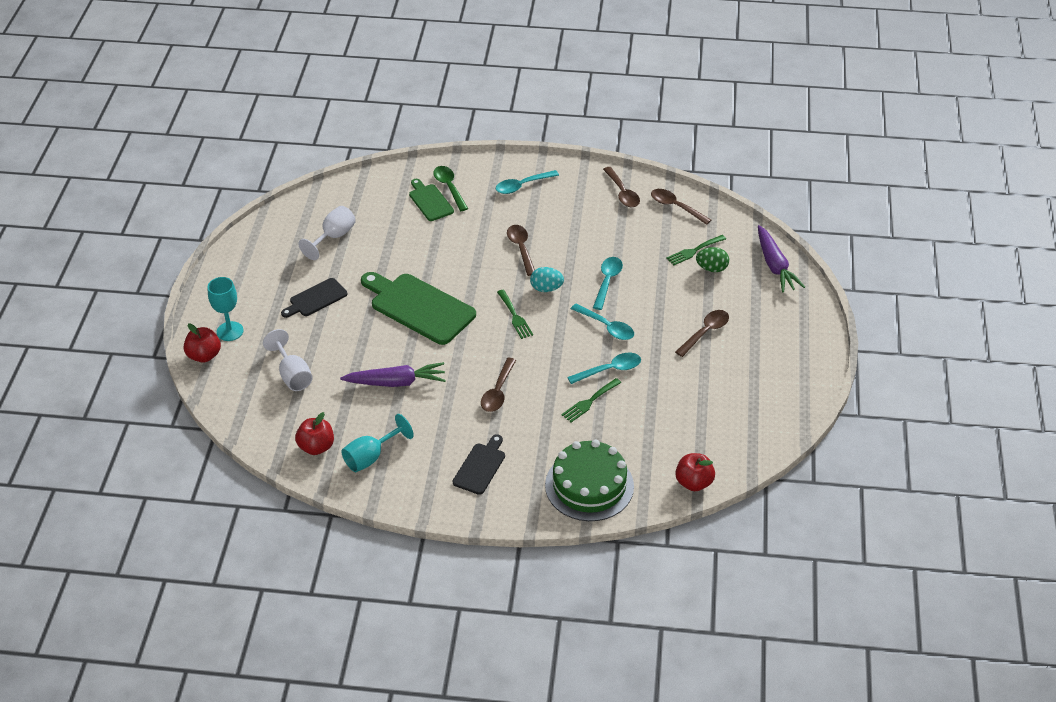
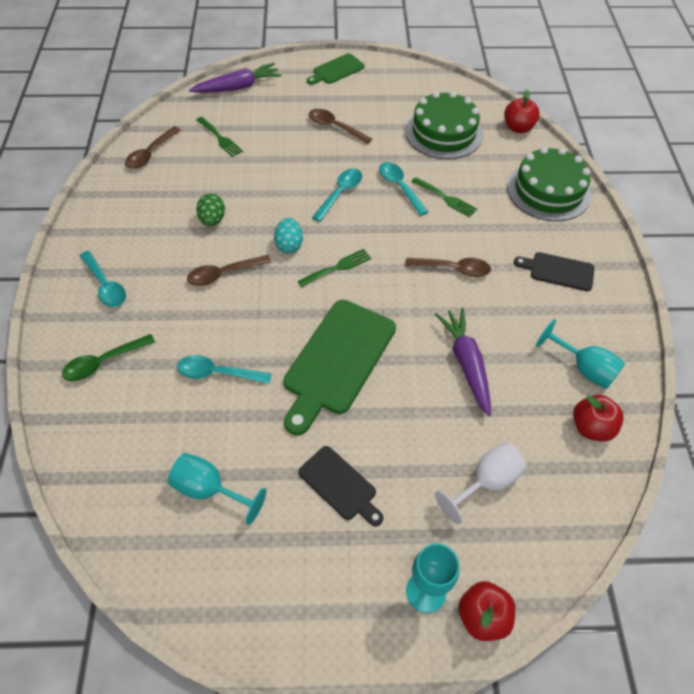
camera: 100 degrees left, 10 degrees up
white goblet [299,206,356,260] -> turquoise goblet [168,453,266,525]
green cutting board [409,179,454,221] -> green cutting board moved to [307,53,365,85]
turquoise spoon [593,257,623,310] -> turquoise spoon moved to [177,355,272,384]
brown spoon [603,167,640,207] -> none
green egg [696,247,729,272] -> green egg moved to [196,193,225,226]
none -> green cake [405,91,483,159]

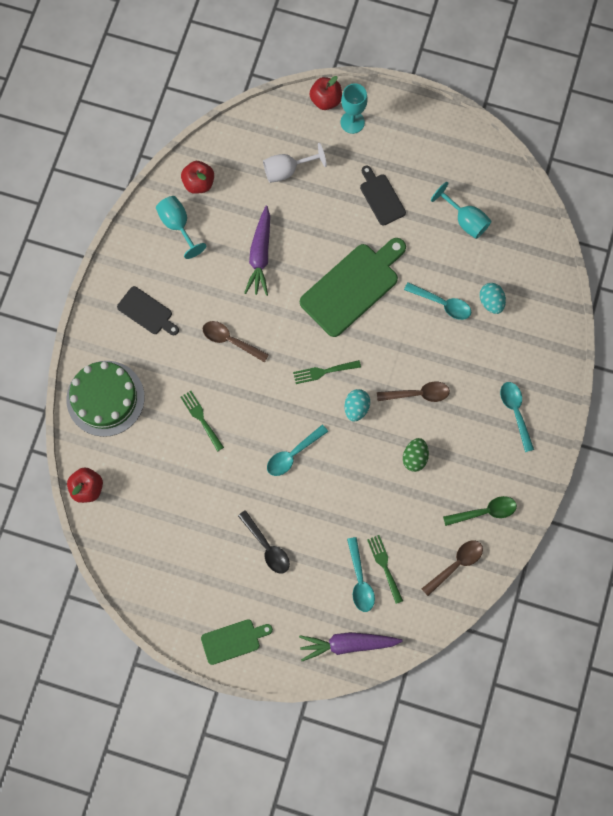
camera: 160 degrees left, 20 degrees up
green spoon [62,334,155,381] -> green spoon moved to [443,496,517,526]
brown spoon [309,109,372,144] -> black spoon [238,510,290,574]
turquoise spoon [379,162,428,216] -> turquoise spoon moved to [347,537,375,612]
green cake [405,91,483,159] -> none
none -> turquoise egg [479,283,506,314]

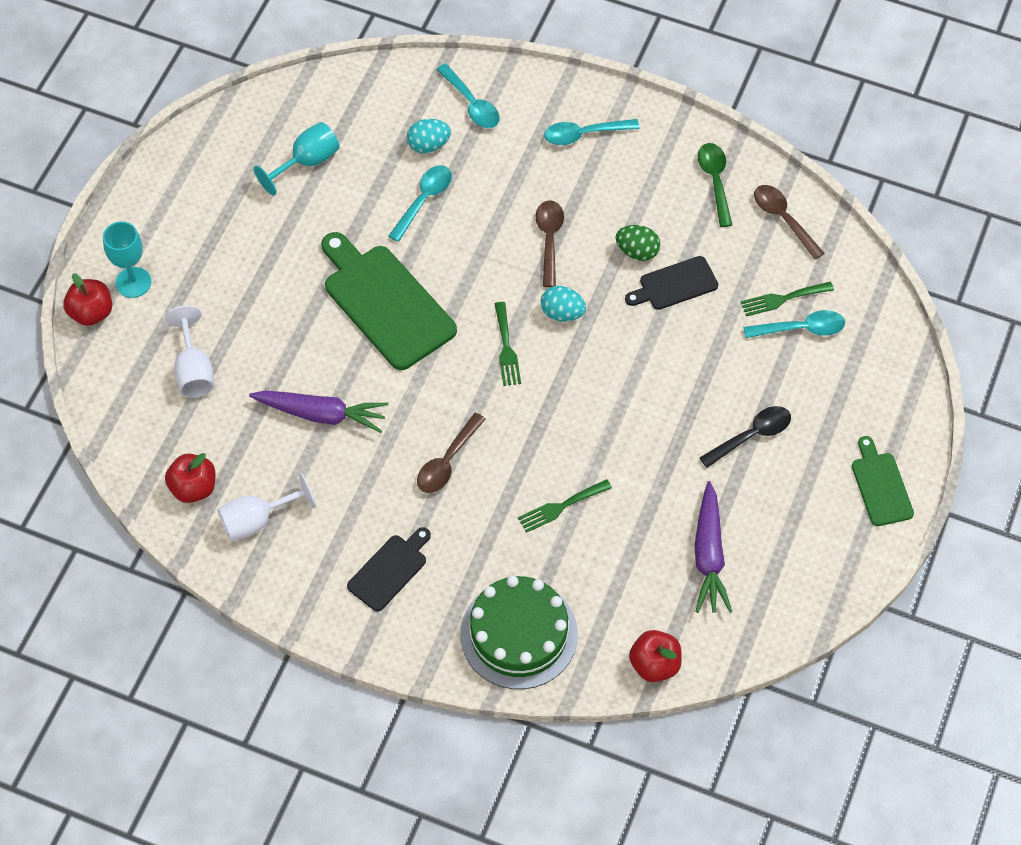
camera: 85 degrees left, 15 degrees down
turquoise goblet [156,196,206,259] -> white goblet [217,473,316,541]
turquoise spoon [267,425,328,476] -> turquoise spoon moved to [436,63,500,128]
purple carrot [299,632,403,661] -> purple carrot moved to [694,481,732,613]
black cutting board [360,166,406,226] -> black cutting board moved to [625,256,718,310]

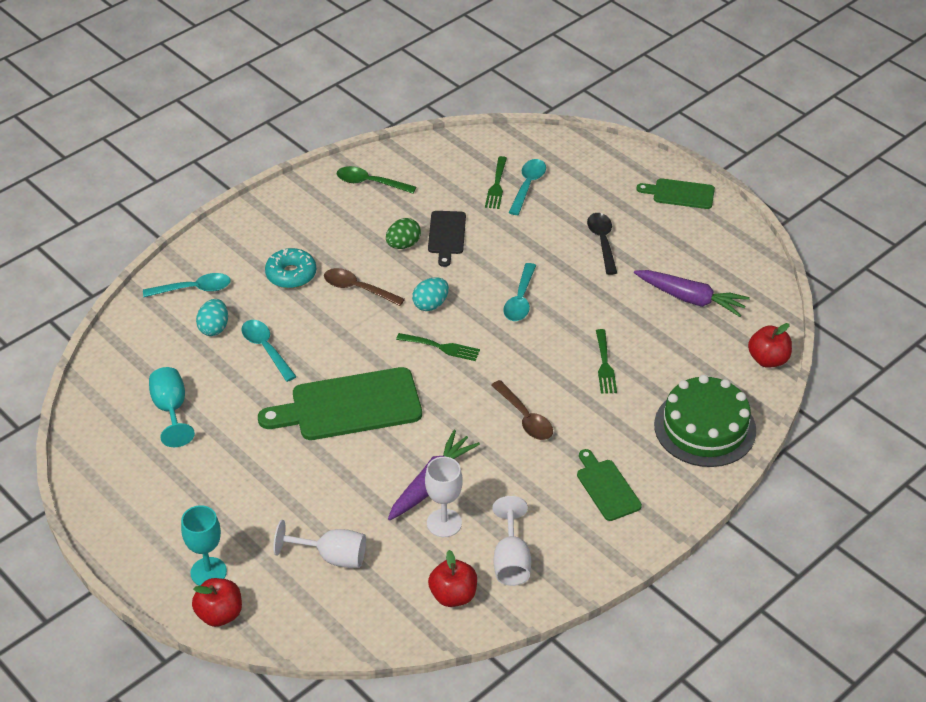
camera: 65 degrees left, 15 degrees down
black cutting board [347,527,431,611] -> green cutting board [577,449,642,521]
turquoise spoon [544,119,639,145] -> turquoise spoon moved to [503,263,536,321]
brown spoon [754,185,825,260] -> none
none -> turquoise donut [265,248,316,288]
none -> white goblet [425,457,463,537]

